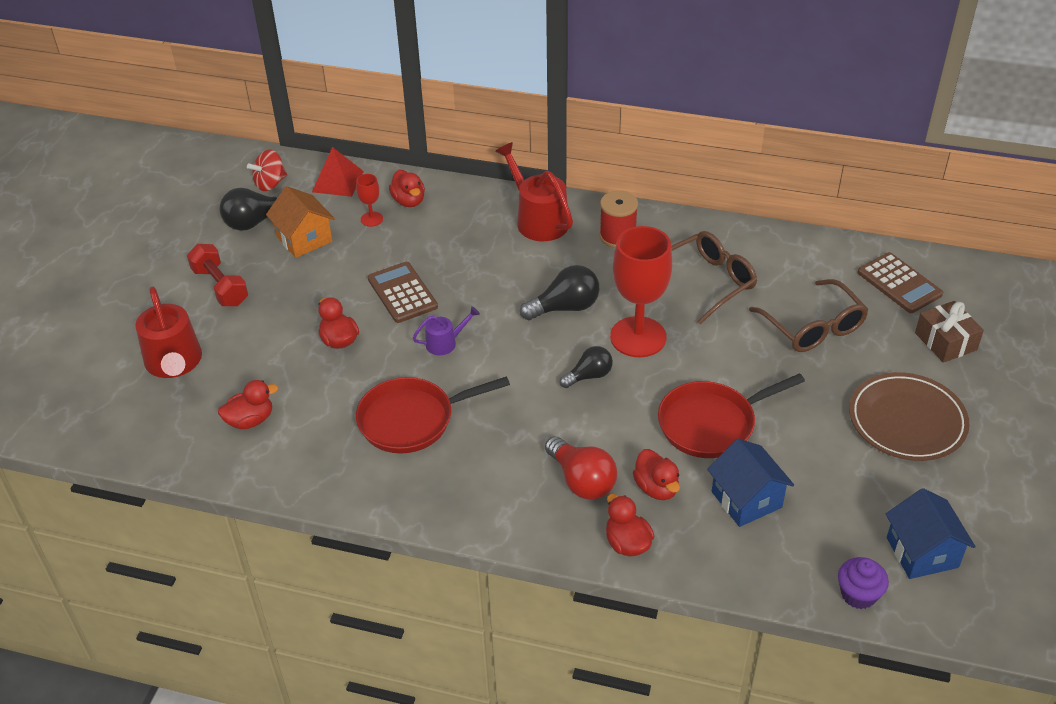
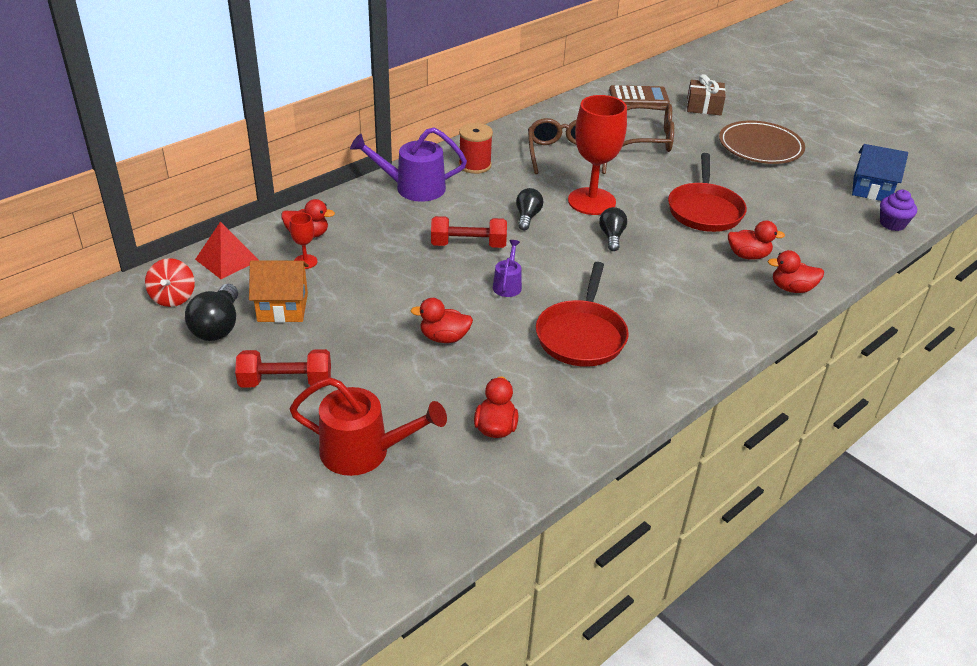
camera: 60 degrees left, 5 degrees down
brown calculator [368,262,438,323] -> none
red watering can [495,142,573,241] -> purple watering can [350,127,467,202]
black light bulb [520,265,599,320] -> black light bulb [516,188,543,230], size x0.66
red light bulb [545,436,617,500] -> none
blue house [707,439,794,527] -> none
none -> red dumbbell [431,216,507,248]

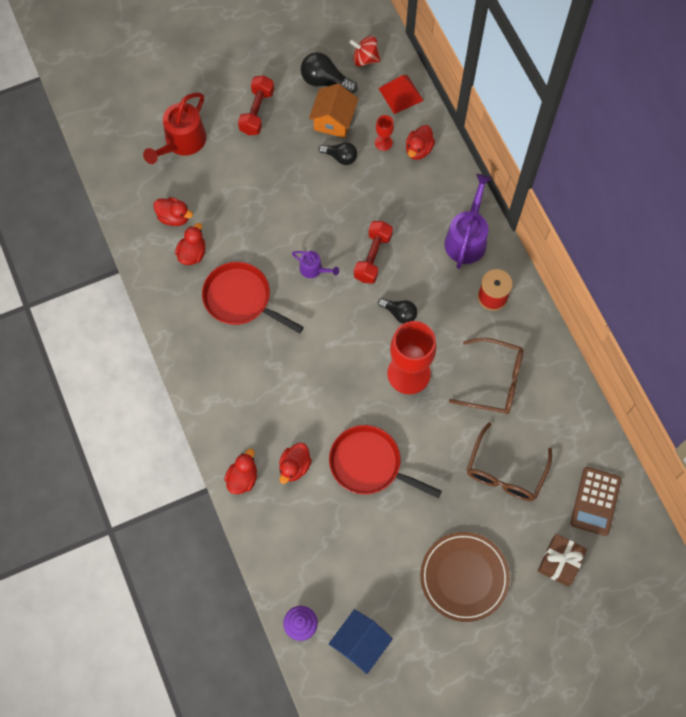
camera: 110 degrees right, 30 degrees up
red duck [410,298,473,343] -> red duck moved to [175,223,206,265]
black light bulb [599,207,627,251] -> black light bulb moved to [319,142,357,165]

